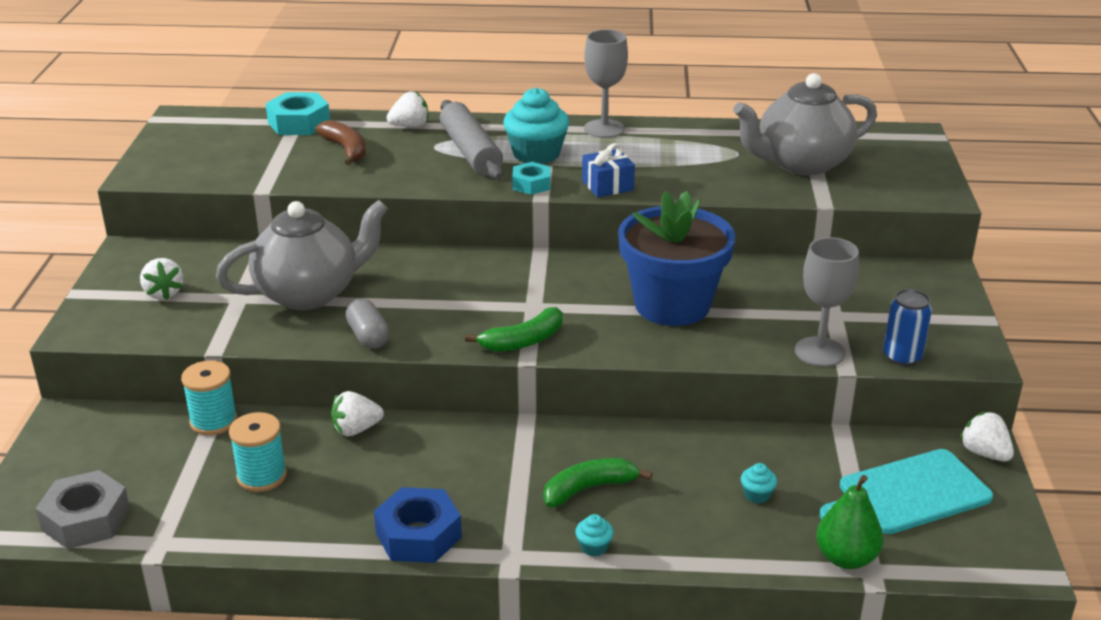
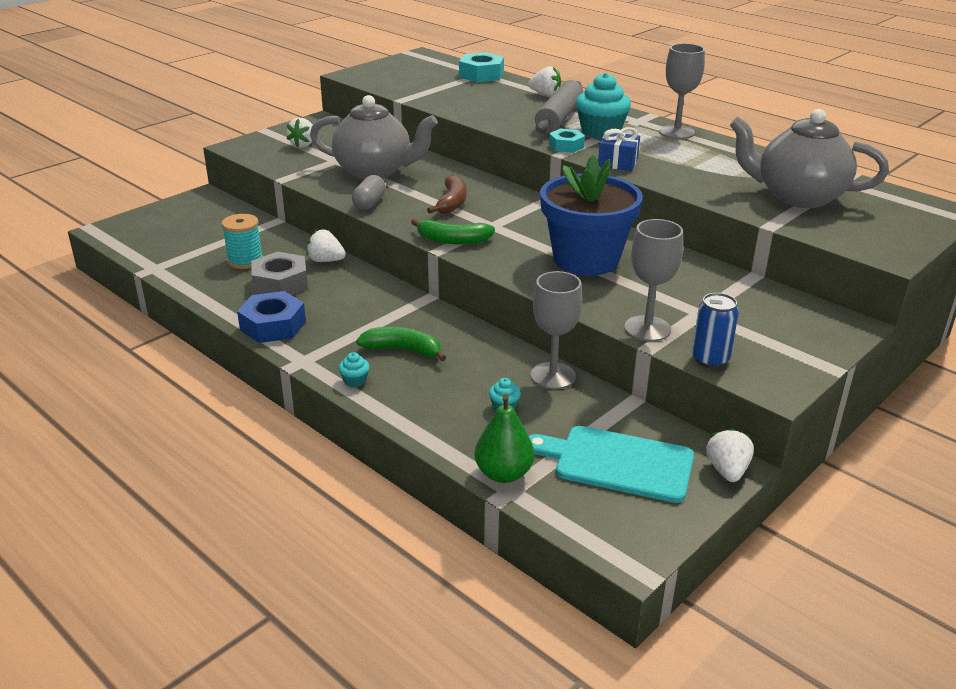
camera: 40 degrees right, 0 degrees up
grey nut [35,470,130,549] -> grey nut moved to [251,252,308,295]
turquoise spool [181,360,237,435] -> none
brown banana [315,120,366,165] -> brown banana moved to [427,175,466,214]
none -> grey goblet [531,271,582,389]

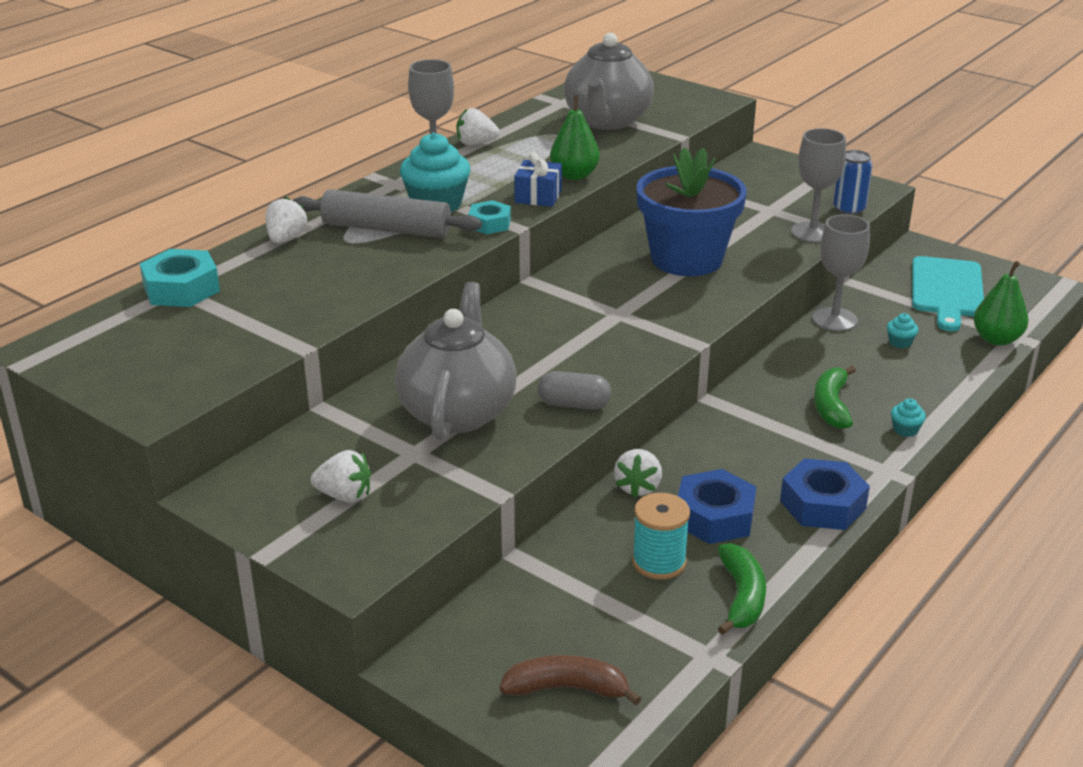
camera: 95 degrees left, 0 degrees up
grey nut [251,252,308,295] -> blue nut [678,469,757,544]
green banana [411,219,495,245] -> green banana moved to [718,543,766,635]
brown banana [427,175,466,214] -> brown banana moved to [500,655,642,705]
white strawberry [706,428,754,482] -> white strawberry moved to [457,108,500,145]
none -> green pear [550,95,600,180]

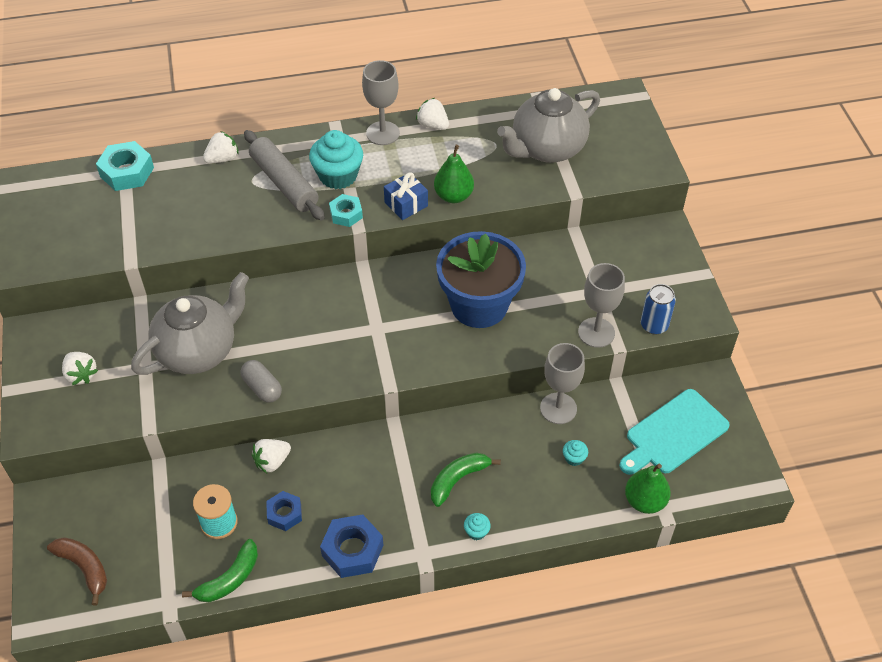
camera: 40 degrees right, 20 degrees up
blue nut [678,469,757,544] -> blue nut [266,491,302,531], size x0.63

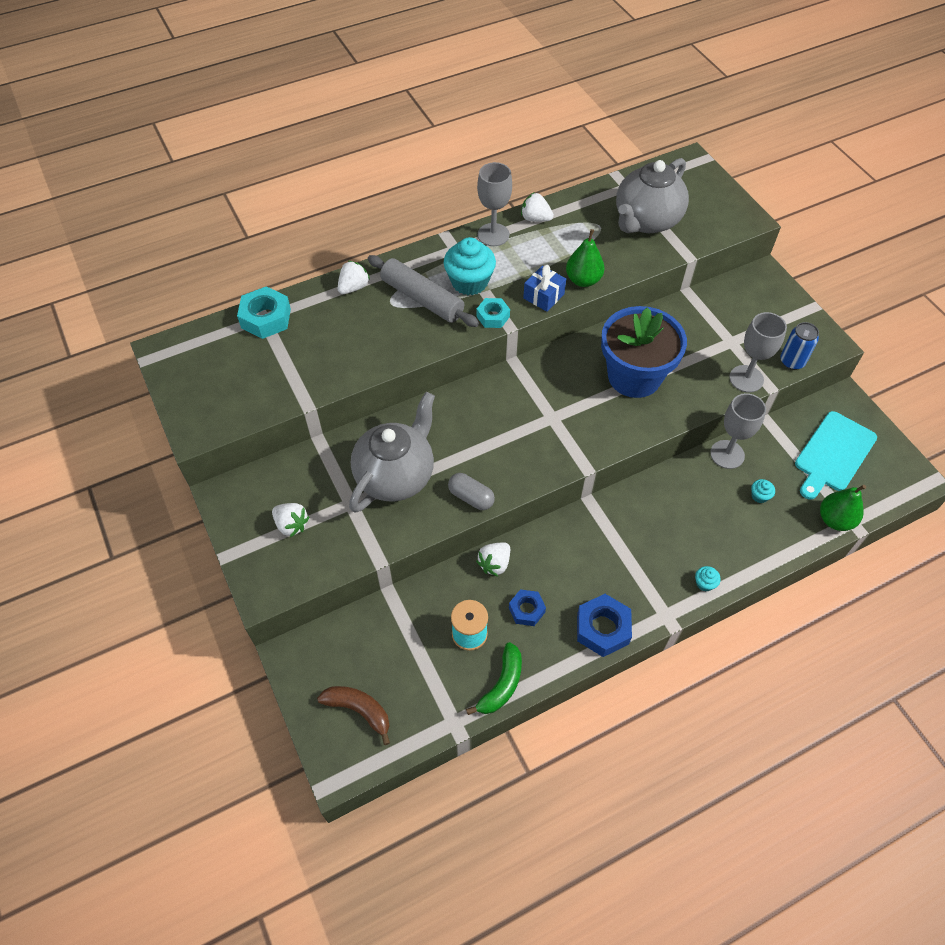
camera: 15 degrees left, 5 degrees up
green banana [431,452,501,507] -> none

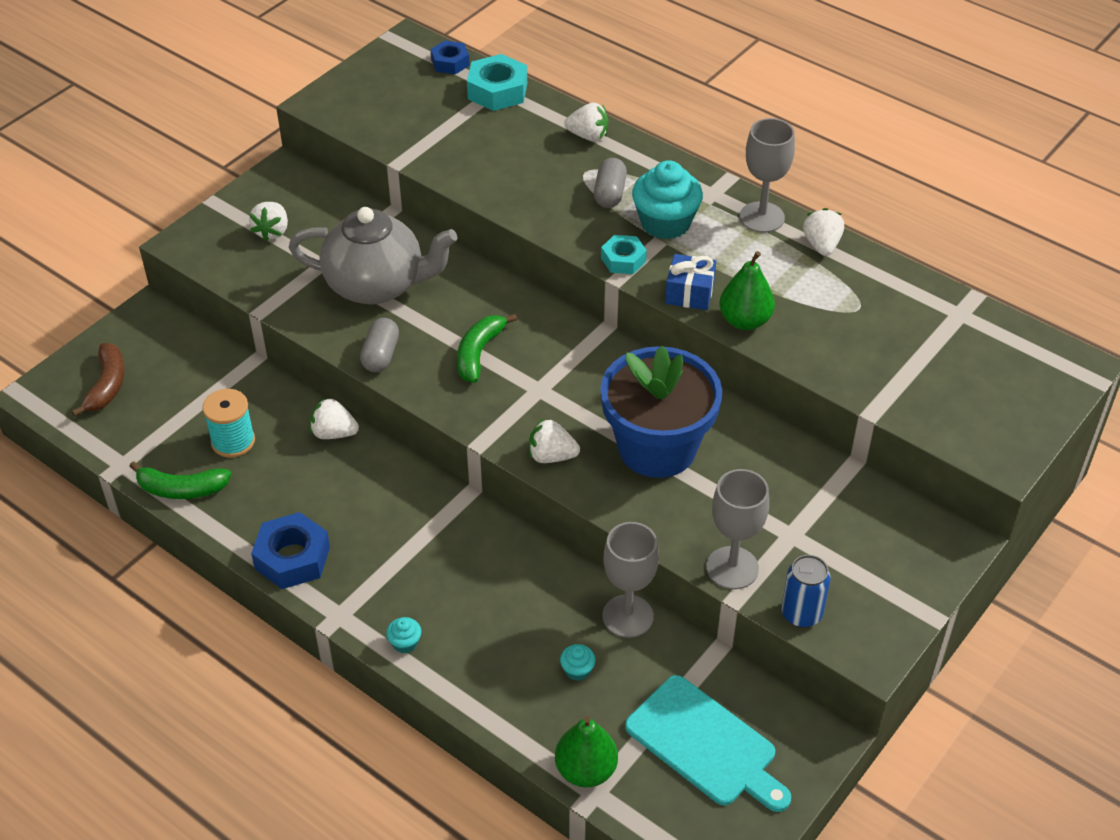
camera: 65 degrees right, 10 degrees down
grey rolling pin [368,255,479,327] -> grey capsule [594,158,627,208]
blue nut [509,589,546,626] -> blue nut moved to [430,41,470,74]
grey teapot [616,158,689,233] -> none
turquoise cutting board [795,411,877,500] -> turquoise cutting board turned 150 degrees counterclockwise [625,675,791,812]
none -> green banana [457,314,517,383]
none -> white strawberry [529,419,580,463]

